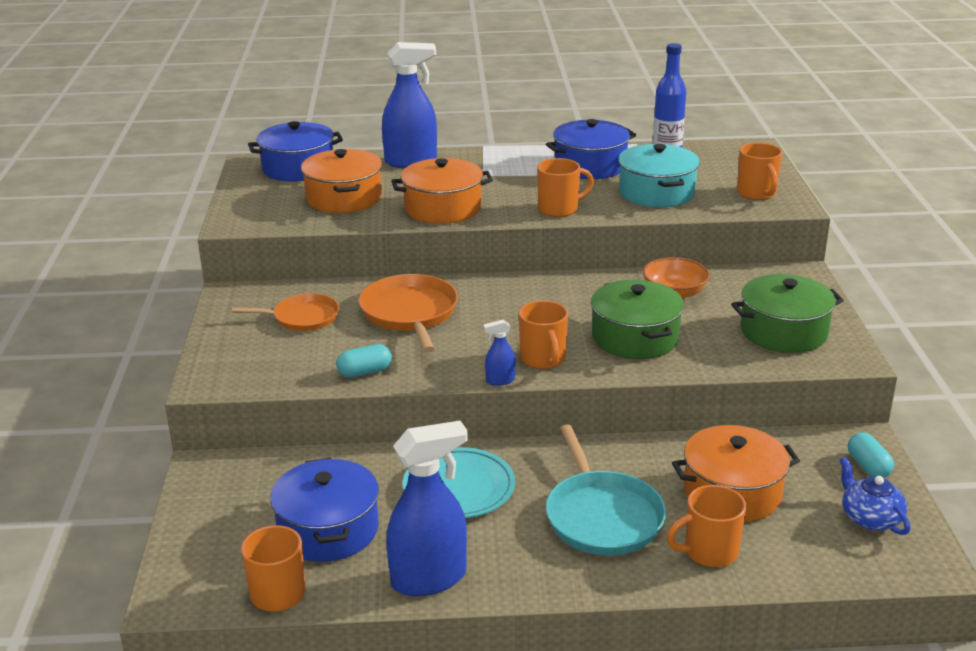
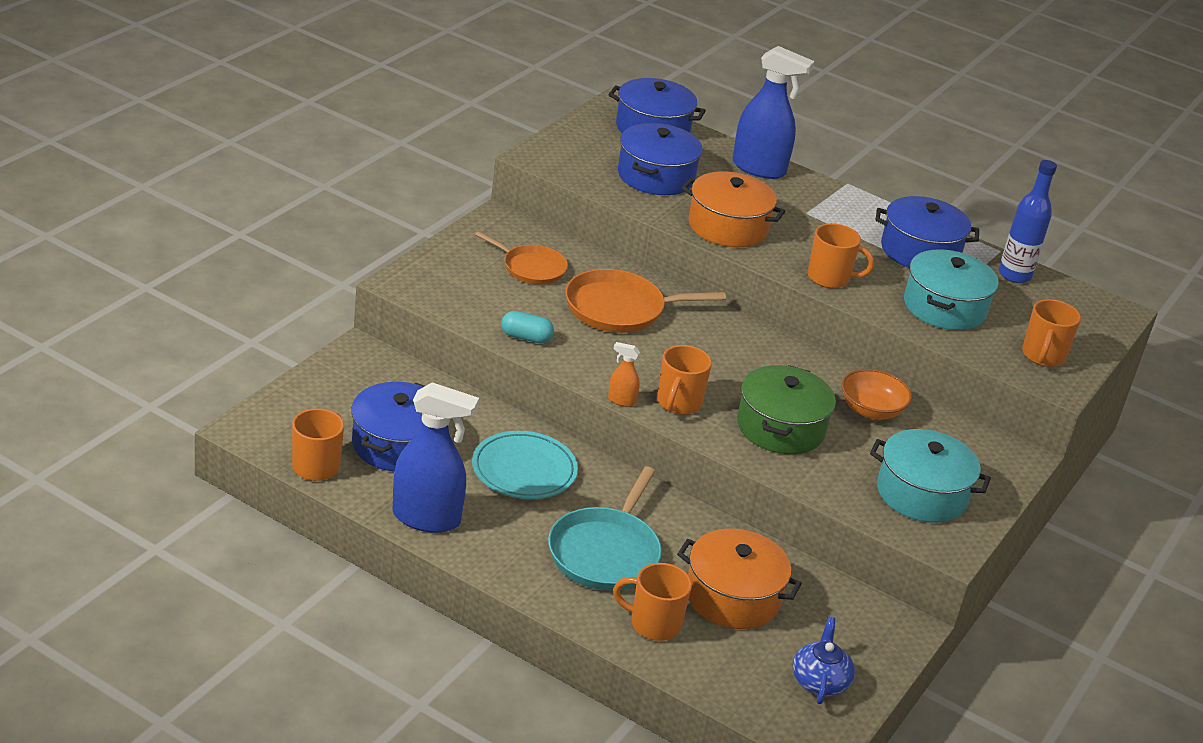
camera: 30 degrees right, 5 degrees up
orange pot [301,149,382,213] -> blue pot [618,123,703,195]
orange pan [359,274,458,353] -> orange pan turned 120 degrees counterclockwise [565,269,726,333]
blue spray bottle [483,320,516,386] -> orange spray bottle [608,342,640,407]
green pot [731,274,844,353] -> turquoise pot [870,429,991,523]
turquoise capsule [848,432,894,478] -> none

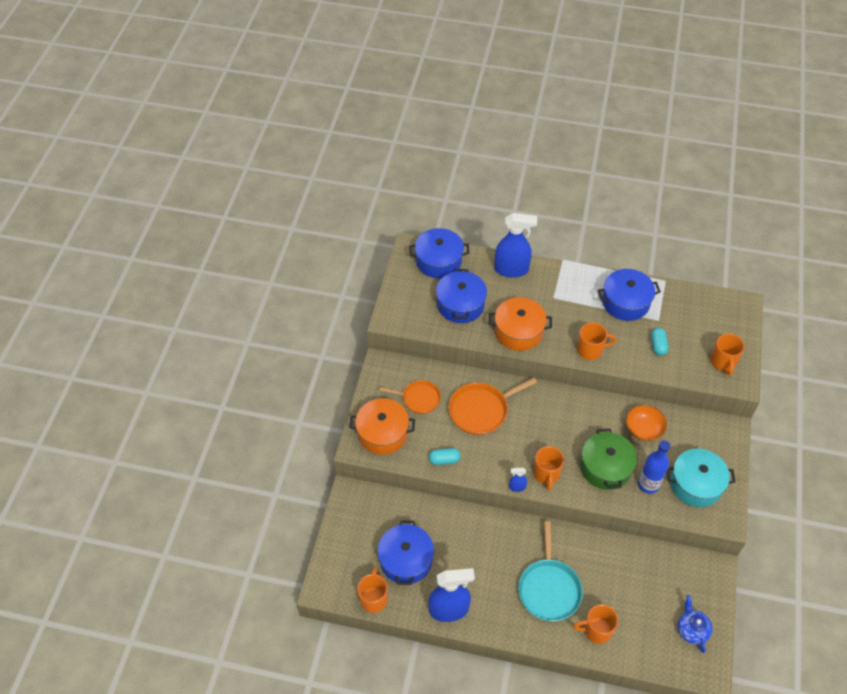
camera: 15 degrees left, 20 degrees up
turquoise plate [472,431,578,499] -> none
orange spray bottle [608,342,640,407] -> blue spray bottle [509,468,527,492]
orange pot [677,528,802,629] -> orange pot moved to [349,398,415,455]
turquoise pot [904,249,999,330] -> turquoise capsule [651,328,669,356]
blue bottle [999,160,1057,283] -> blue bottle moved to [638,440,670,494]

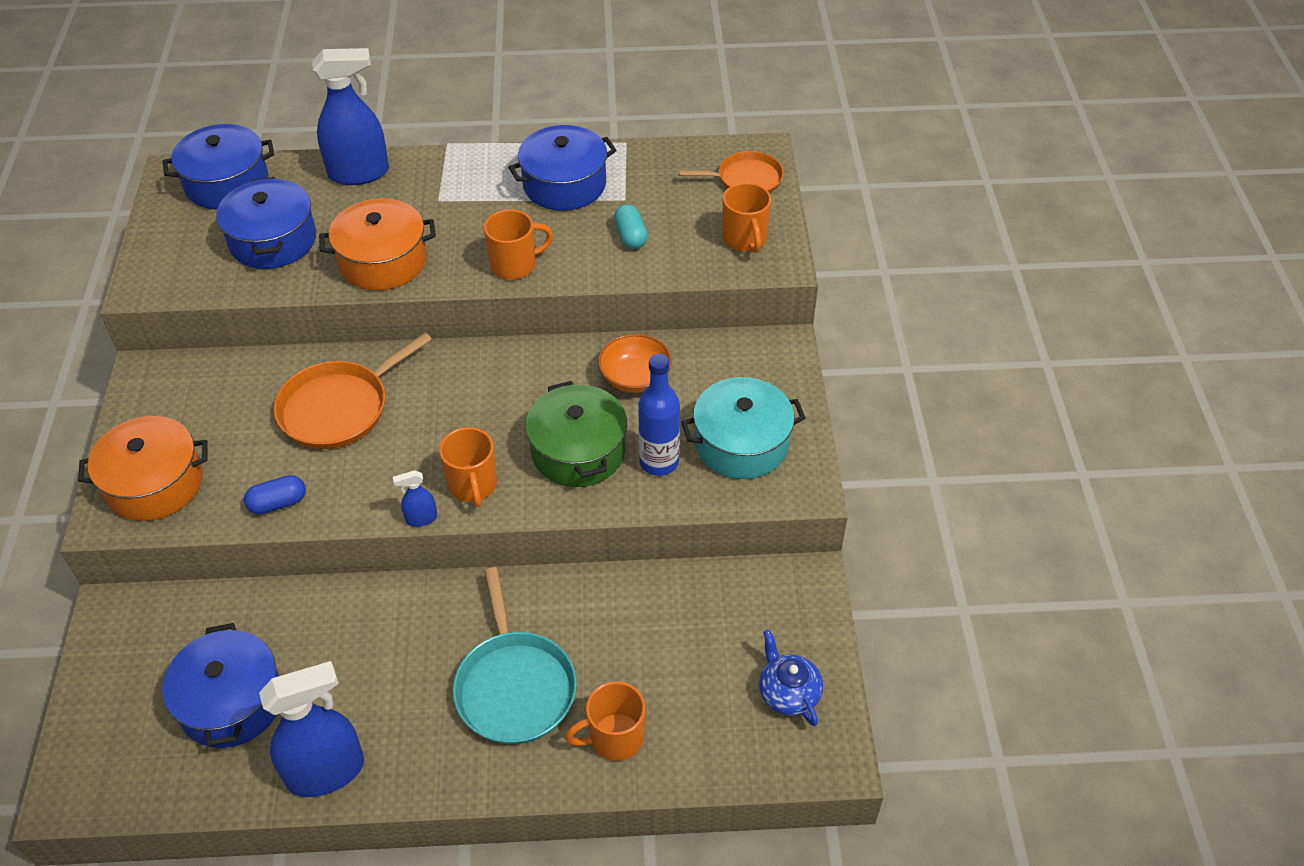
camera: 15 degrees left, 5 degrees down
orange mug [357,568,388,613] -> none
orange pan [379,380,441,414] -> orange pan moved to [679,151,784,193]
turquoise capsule [429,448,461,465] -> blue capsule [244,475,306,514]

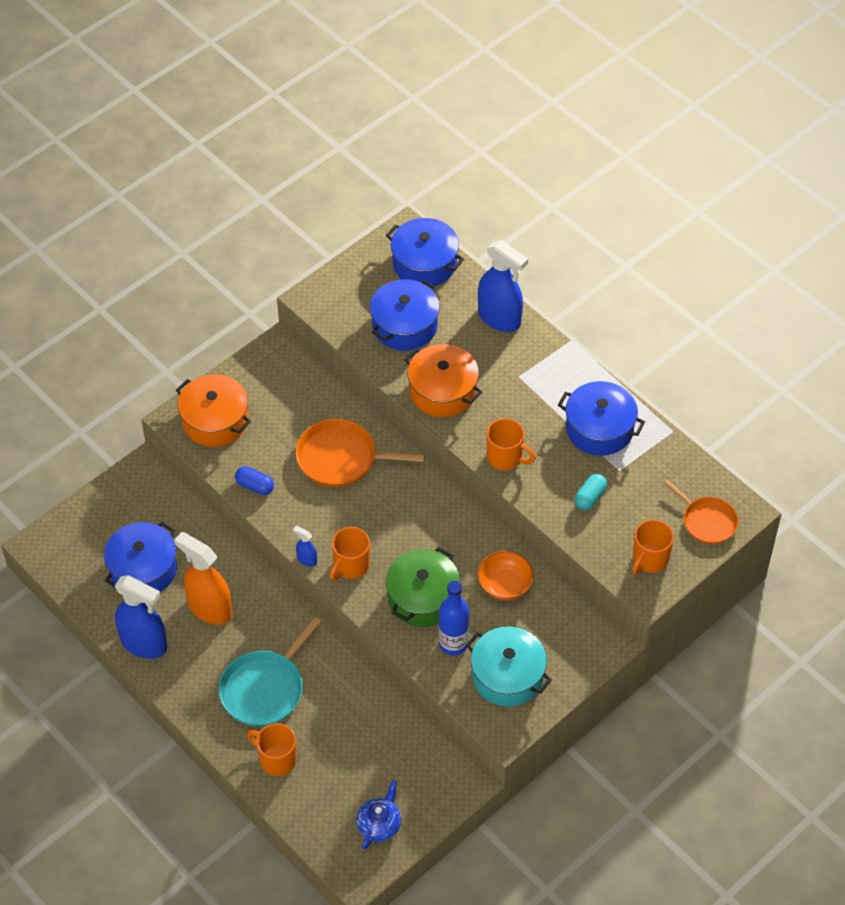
camera: 50 degrees right, 5 degrees up
none -> orange spray bottle [174,532,232,625]

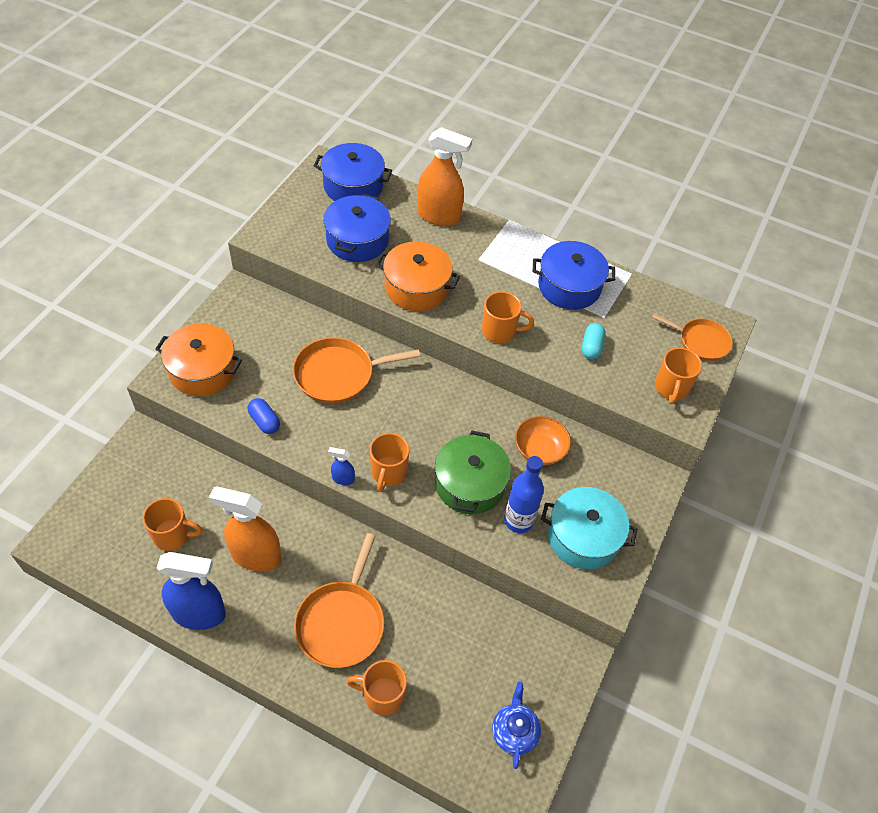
camera: 25 degrees left, 0 degrees up
blue pot [104,522,177,592] -> orange mug [143,498,203,551]
turquoise pan [218,617,321,727] -> orange pan [294,533,384,668]
blue capsule [235,466,274,495] -> blue capsule turned 45 degrees clockwise [248,398,280,434]
blue spray bottle [478,240,528,332] -> orange spray bottle [417,127,472,226]

